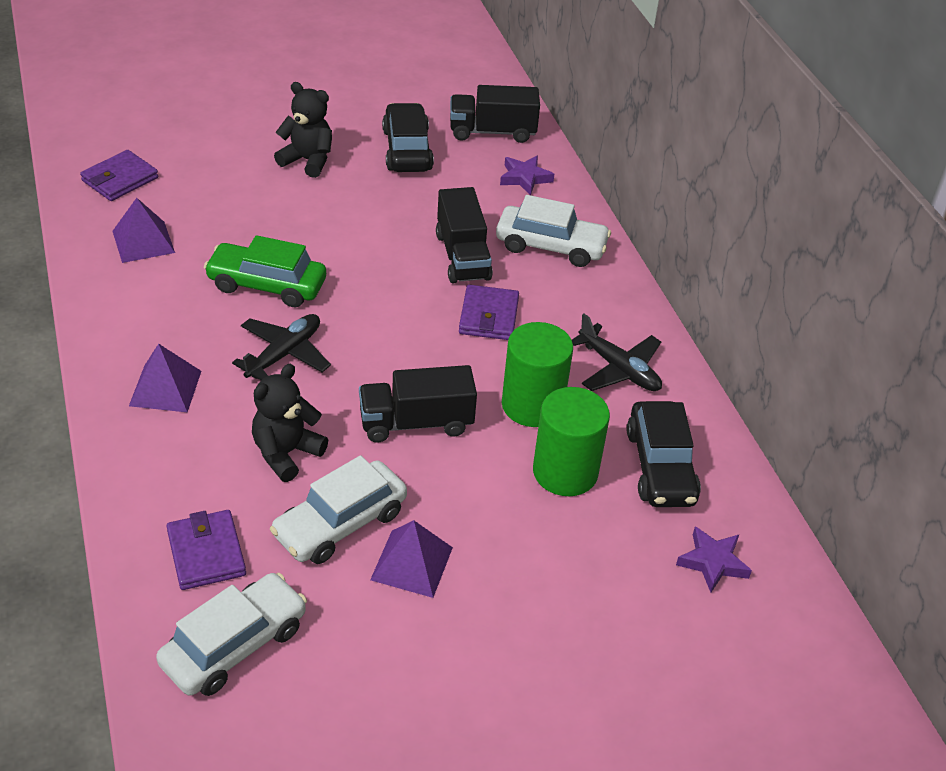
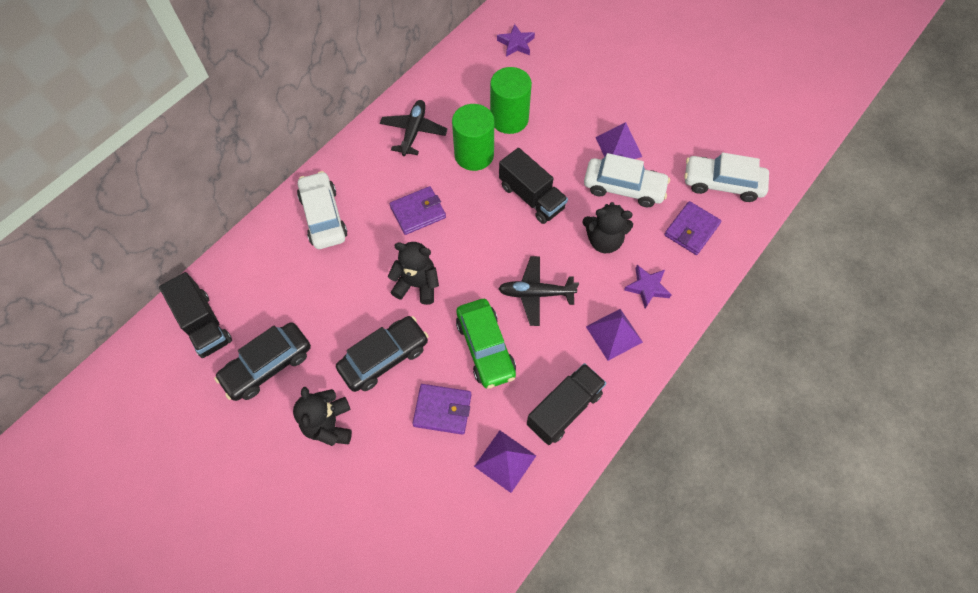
camera: 120 degrees left, 20 degrees up
purple wallet [80,150,158,201] -> purple wallet moved to [412,384,471,435]
black truck [436,187,493,283] -> black truck moved to [527,363,606,445]
purple star [500,156,554,195] -> purple star moved to [624,265,672,309]
black car [627,401,701,507] -> black car moved to [336,316,429,392]
none -> black teddy bear [388,242,439,305]

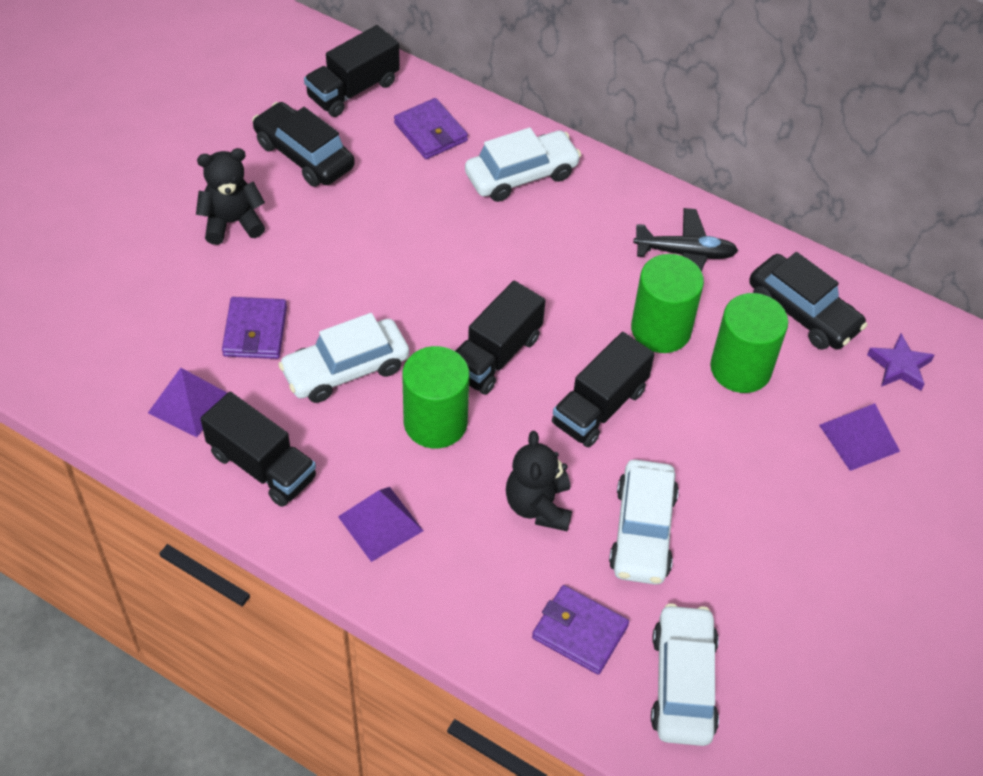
camera: 80 degrees right, 10 degrees down
black car [336,316,429,392] -> black car moved to [749,252,867,350]
black teddy bear [388,242,439,305] -> none
purple wallet [390,186,446,235] -> purple wallet moved to [394,98,468,159]
green car [456,299,516,389] -> white car [278,313,409,403]
black plane [498,256,579,326] -> green cylinder [402,346,469,448]
purple pyramid [596,122,642,159] -> purple pyramid moved to [819,403,900,471]
purple star [624,265,672,309] -> none
none -> black truck [455,281,545,395]

